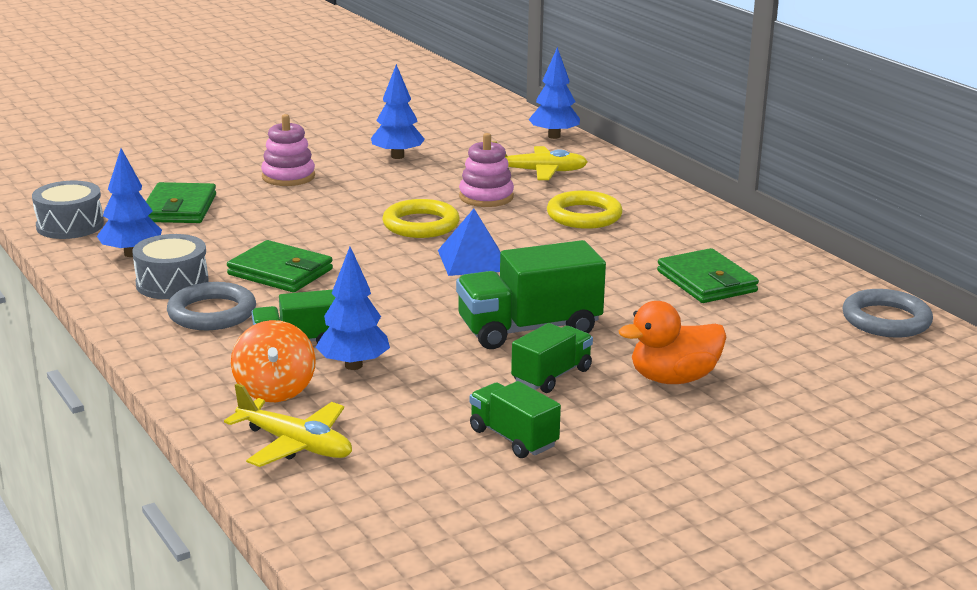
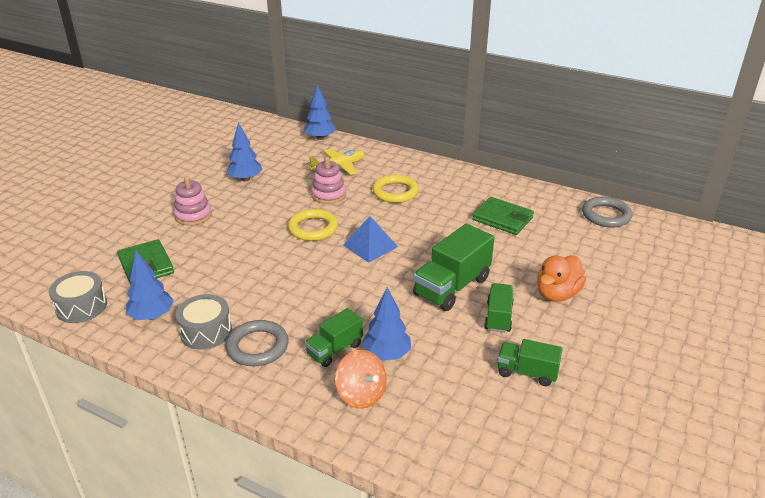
camera: 30 degrees left, 10 degrees up
yellow plane [224,383,352,467] -> none
green wallet [227,240,333,292] -> none

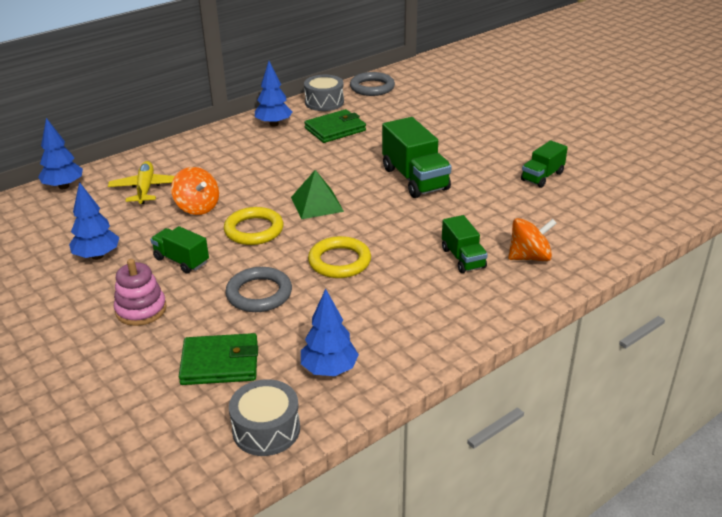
camera: 65 degrees left, 0 degrees up
grey drum [176,294,232,350] -> grey drum moved to [304,75,344,111]
grey ring [226,320,288,366] -> grey ring moved to [225,267,292,312]
pink stacking toy [311,157,346,204] -> orange spinning top [171,167,219,215]
blue pyramid [343,216,398,263] -> green pyramid [291,170,344,219]
blue tree [362,287,411,361] -> blue tree moved to [255,61,292,126]
yellow ring [372,175,419,203] -> yellow ring moved to [308,236,371,278]
green truck [484,283,514,333] -> green truck moved to [150,226,209,273]
orange duck [537,255,586,302] -> none

